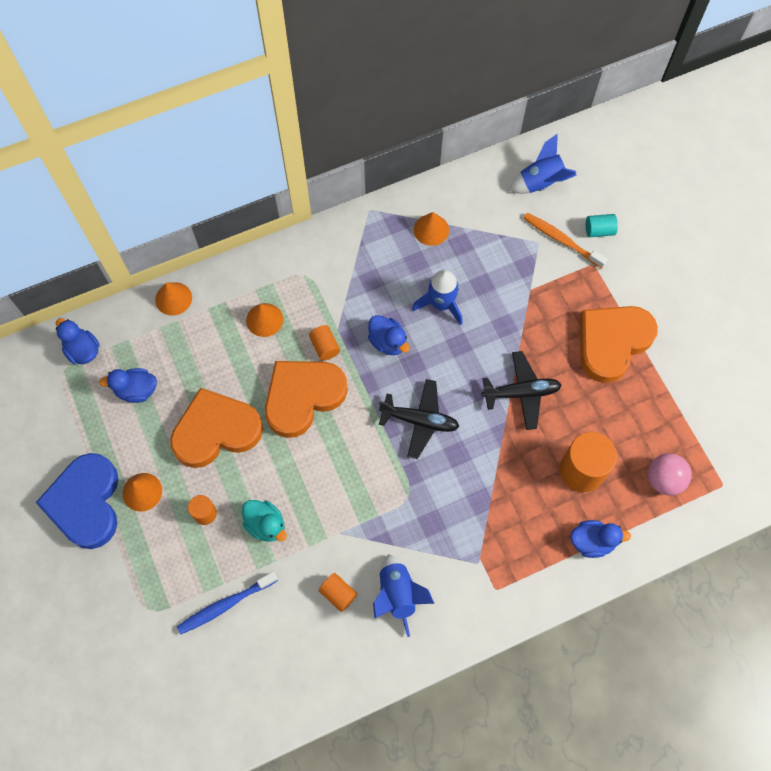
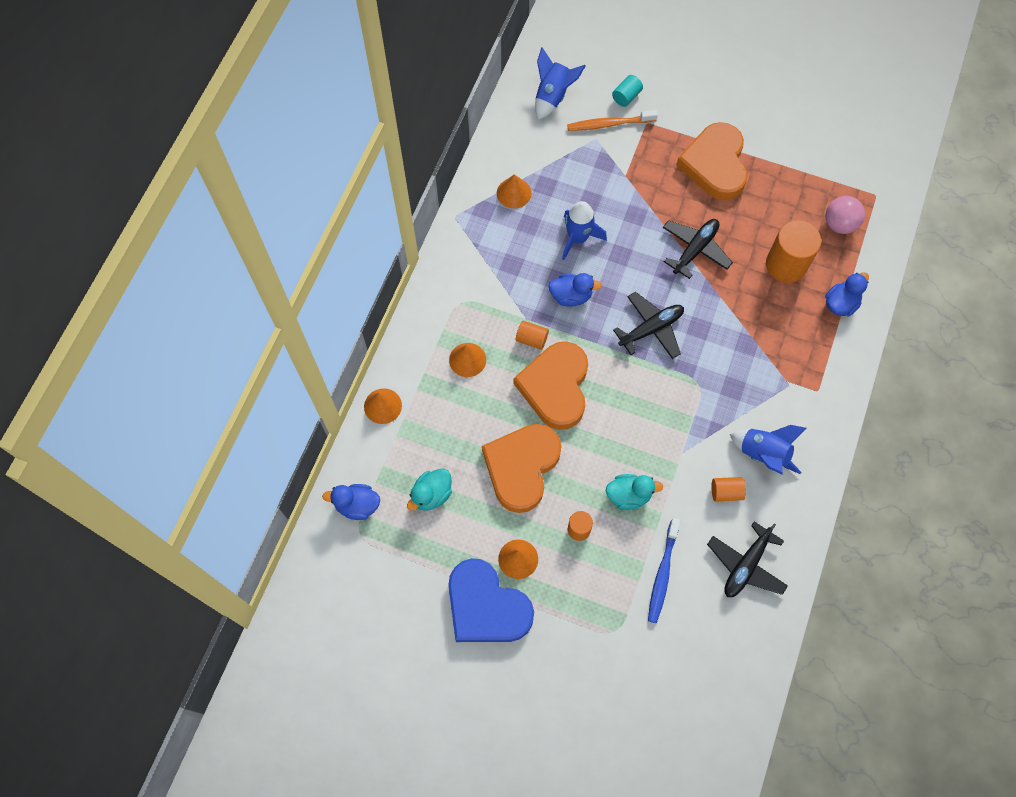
camera: 45 degrees left, 0 degrees up
blue duck [99,368,157,403] -> turquoise duck [407,468,452,511]
none -> black plane [707,521,788,597]

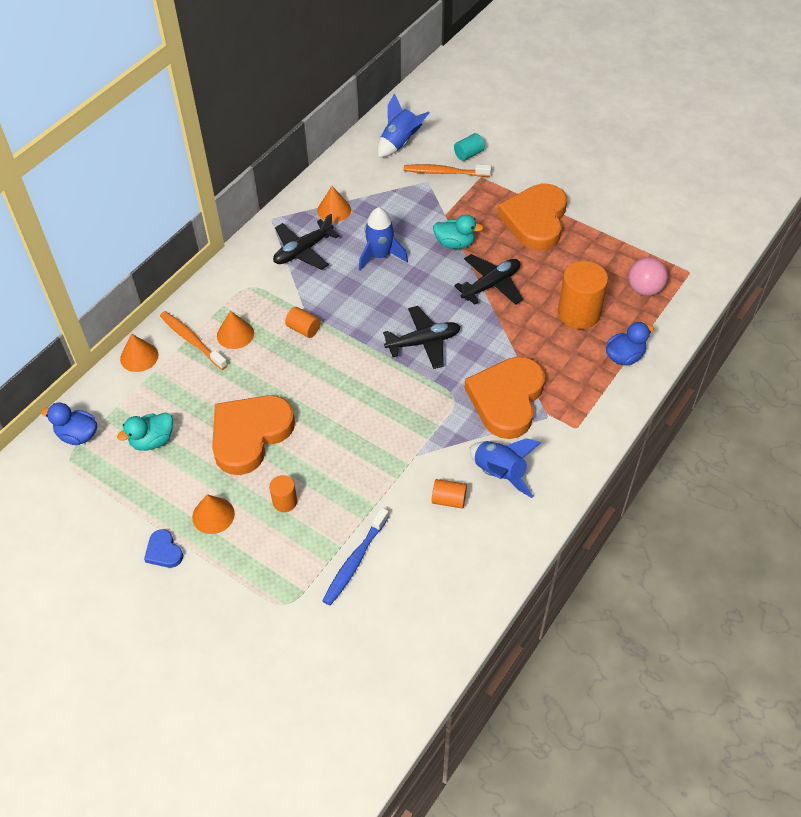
camera: 15 degrees right, 15 degrees down
blue heart [448,558,534,642] -> blue heart [144,529,183,568], size x0.43
orange heart [513,341,588,430] -> orange heart moved to [464,357,545,439]
blue duck [548,273,602,307] -> none
turquoise duck [606,474,663,510] -> turquoise duck moved to [433,214,483,249]
black plane [707,521,788,597] -> black plane moved to [273,214,340,270]
none -> orange toothbrush [160,311,228,370]

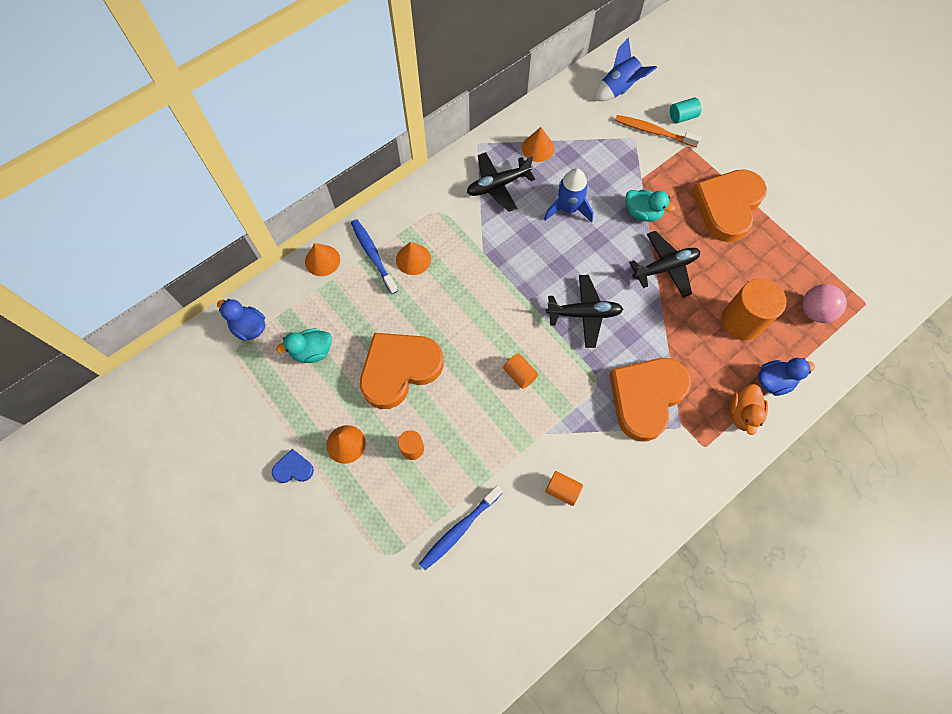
camera: 15 degrees right, 15 degrees up
blue heart [144,529,183,568] -> blue heart turned 105 degrees clockwise [272,449,314,483]
orange toothbrush [160,311,228,370] -> blue toothbrush [351,219,398,294]
orange cylinder [285,307,320,338] -> orange cylinder moved to [503,353,538,389]
blue rocket [470,438,541,498] -> none
none -> orange duck [730,384,768,435]

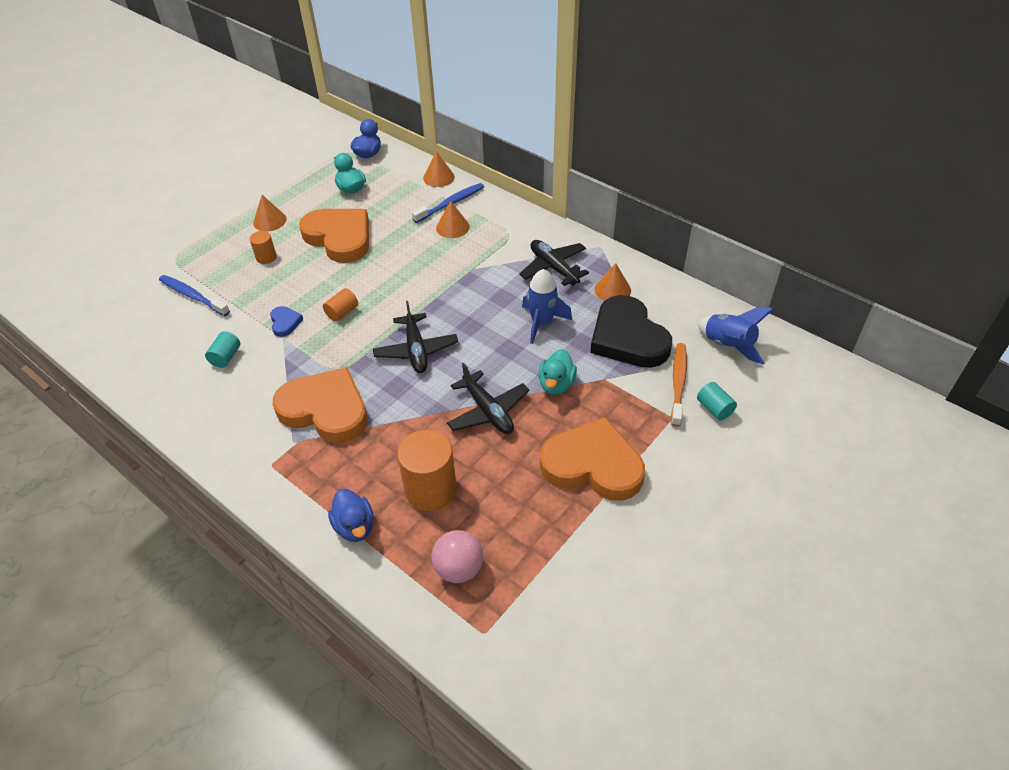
camera: 80 degrees right, 20 degrees down
blue heart [272,449,314,483] -> blue heart moved to [270,306,303,337]
orange cylinder [545,471,583,506] -> turquoise cylinder [205,331,240,368]
orange duck [730,384,768,435] -> none
none -> black heart [590,295,672,368]

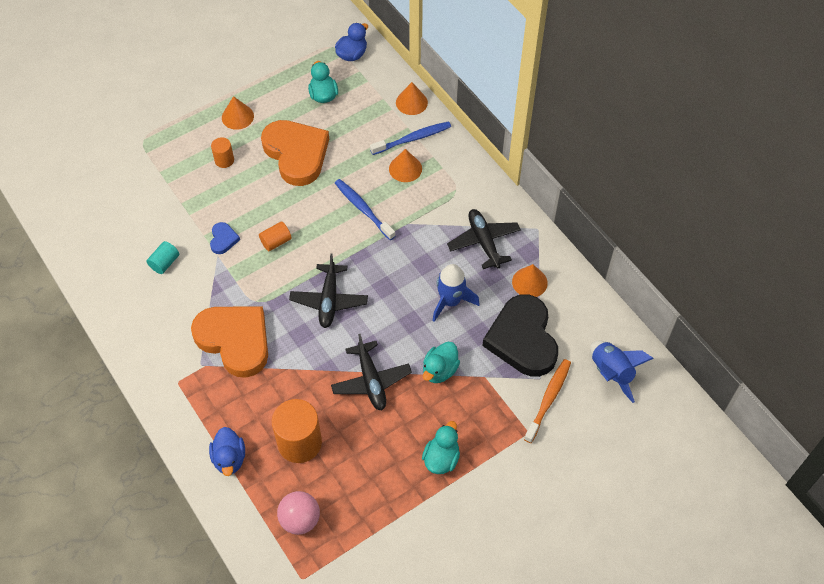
camera: 15 degrees right, 10 degrees up
blue toothbrush [159,275,230,316] -> blue toothbrush moved to [335,179,395,240]
orange heart [540,417,645,501] -> turquoise duck [422,421,460,474]
turquoise cylinder [697,382,737,421] -> none

